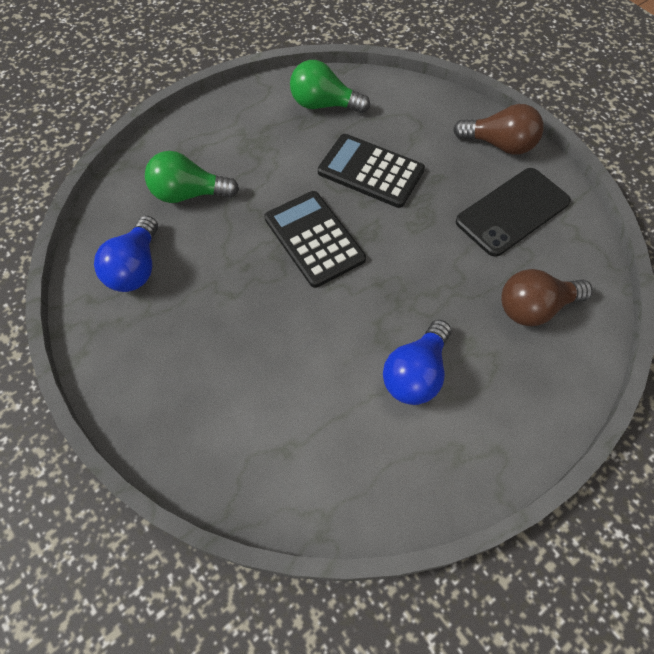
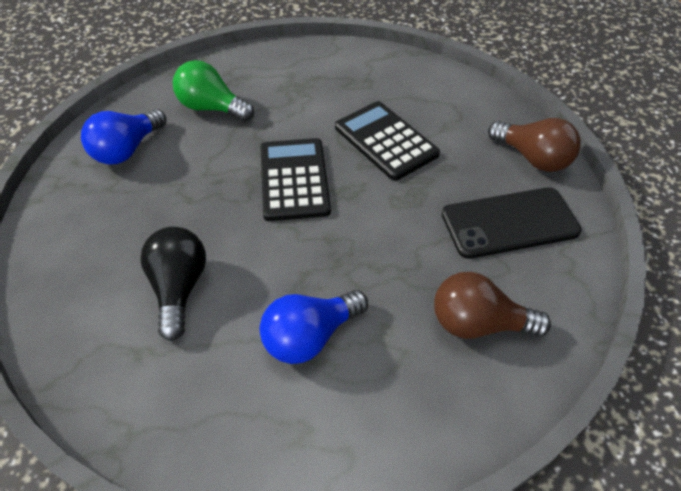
camera: 25 degrees right, 10 degrees down
green light bulb [290,60,370,113] -> none
none -> black light bulb [140,227,206,341]

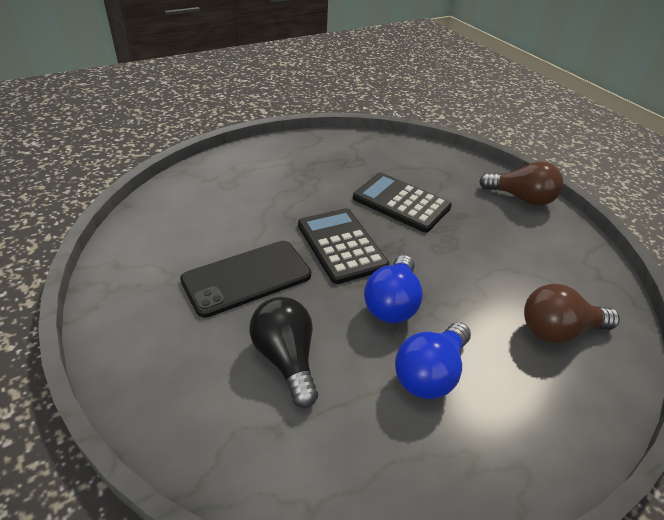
camera: 20 degrees left, 10 degrees down
blue light bulb [81,109,166,165] -> blue light bulb moved to [364,255,423,323]
green light bulb [173,60,254,122] -> none
black phone [442,187,582,259] -> black phone moved to [180,241,311,318]

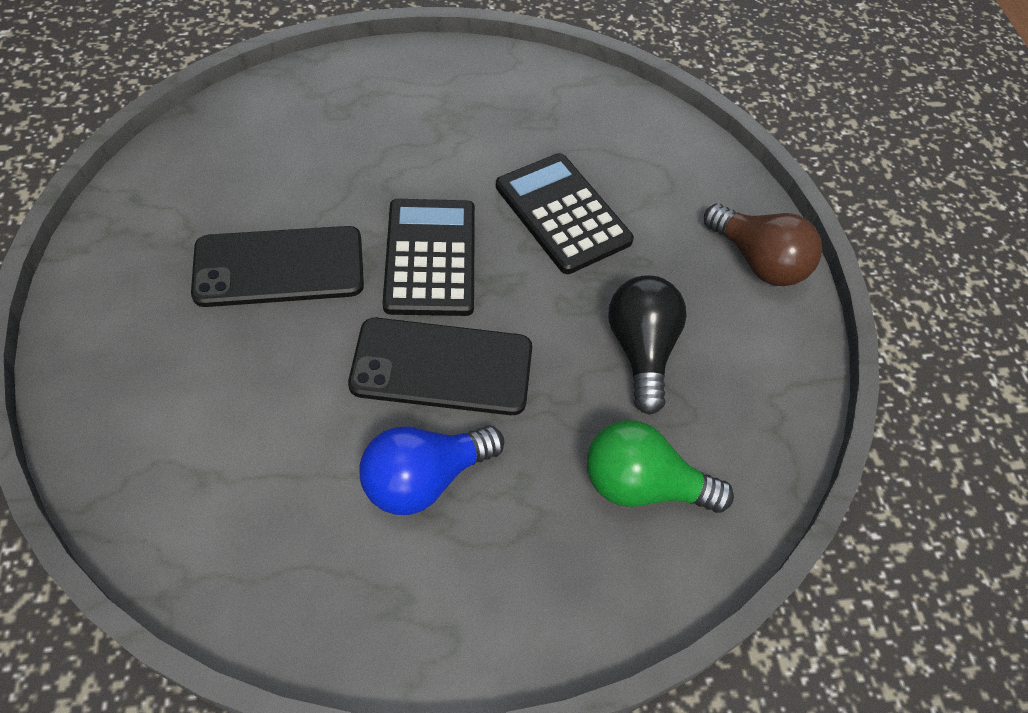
camera: 20 degrees right, 15 degrees up
black light bulb [249,297,318,408] -> black light bulb moved to [608,275,687,415]
blue light bulb [364,255,423,323] -> black phone [348,318,532,415]
brown light bulb [524,284,620,343] -> green light bulb [587,420,734,513]

